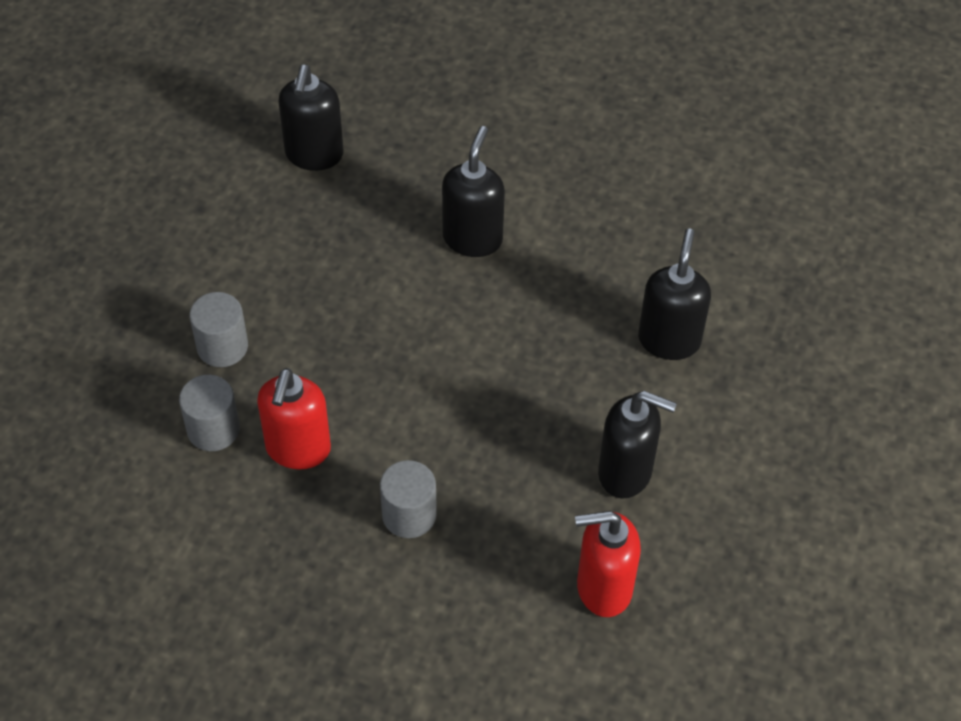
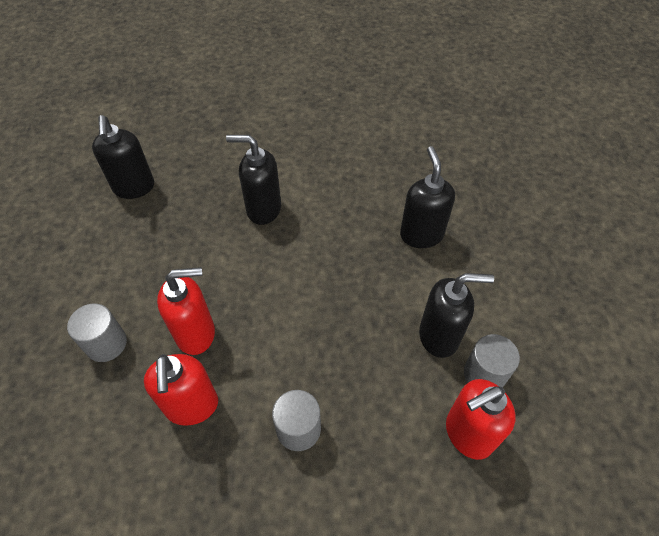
camera: 20 degrees left, 0 degrees up
grey cylinder [179,375,240,451] -> grey cylinder moved to [464,334,520,388]
black soap dispenser [442,126,505,257] -> black soap dispenser turned 75 degrees counterclockwise [226,135,281,225]
none -> red soap dispenser [157,267,215,355]

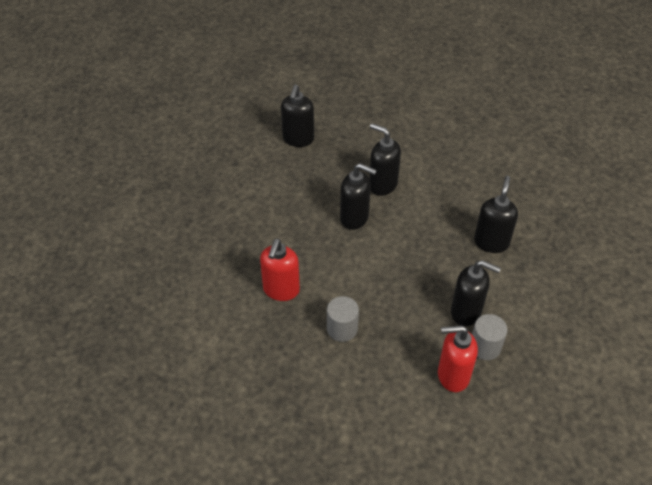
camera: 25 degrees right, 5 degrees down
grey cylinder [67,304,127,362] -> none
red soap dispenser [157,267,215,355] -> none
none -> black soap dispenser [340,163,377,230]

